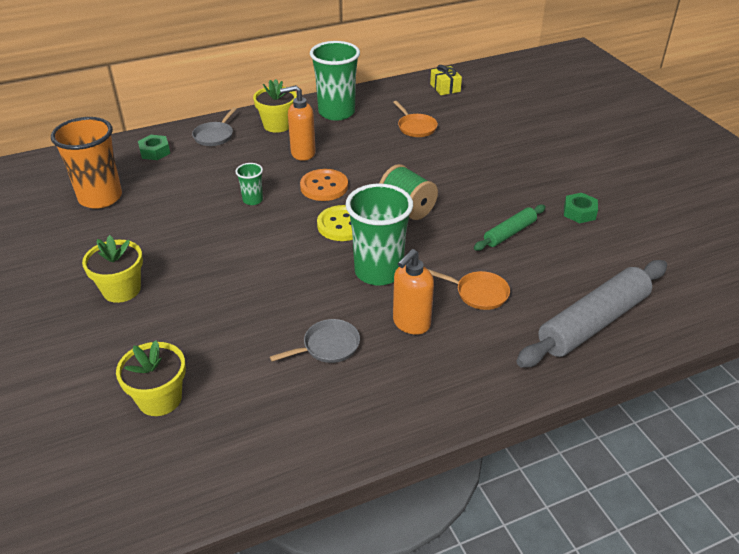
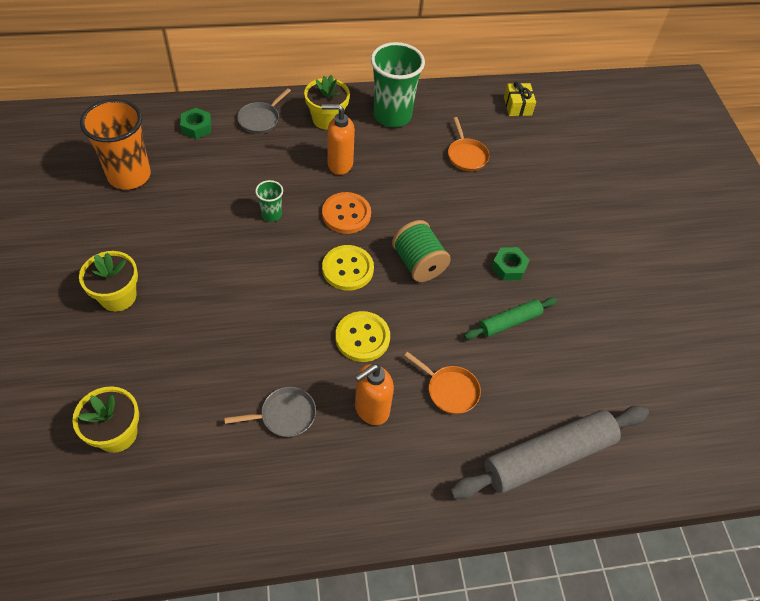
camera: 10 degrees right, 15 degrees up
green cup [346,184,413,286] -> yellow button [335,311,390,362]
green nut [564,193,598,223] -> green nut moved to [491,247,530,280]

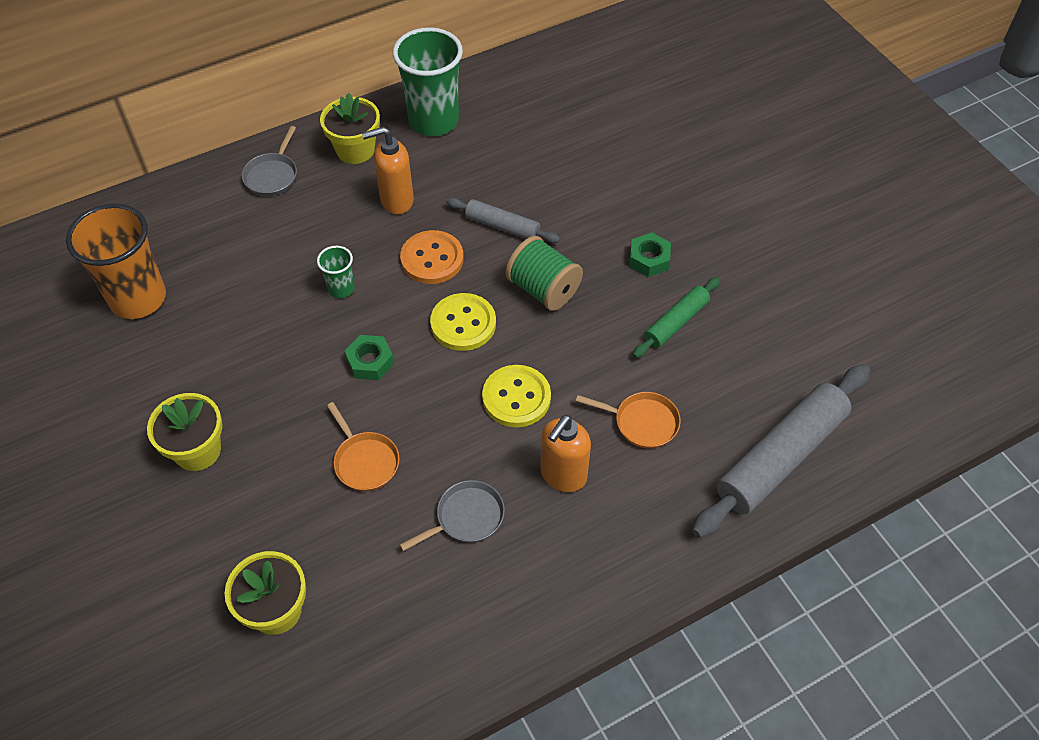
camera: 15 degrees left, 0 degrees up
green nut [180,108,212,139] -> green nut moved to [345,335,394,380]
orange pan [448,117,490,171] -> orange pan moved to [327,402,399,491]
yellow gift [504,82,536,116] -> none
none -> grey rolling pin [446,197,560,243]

